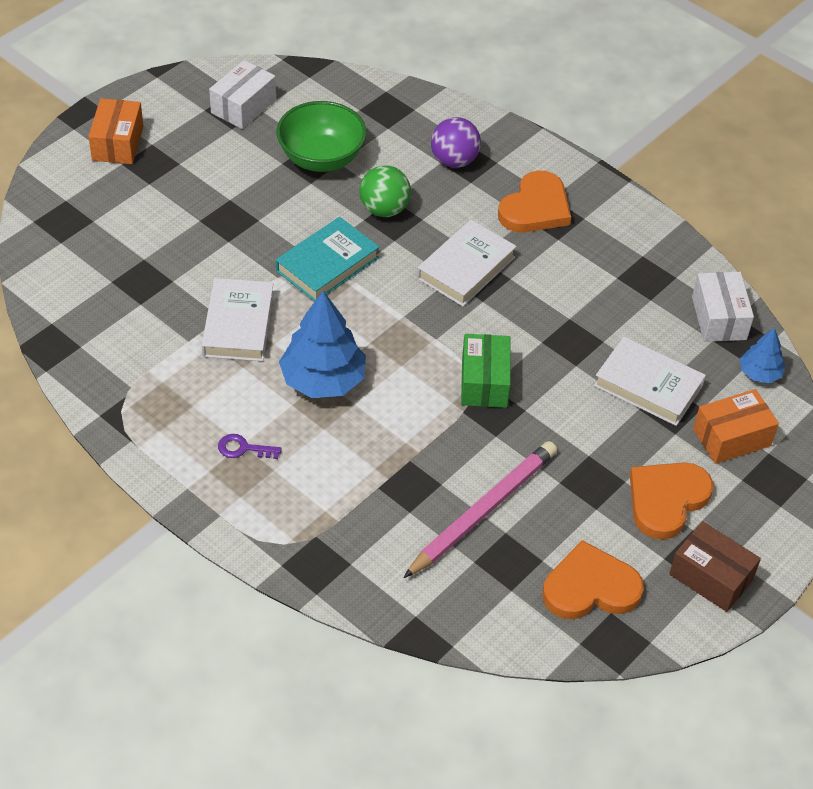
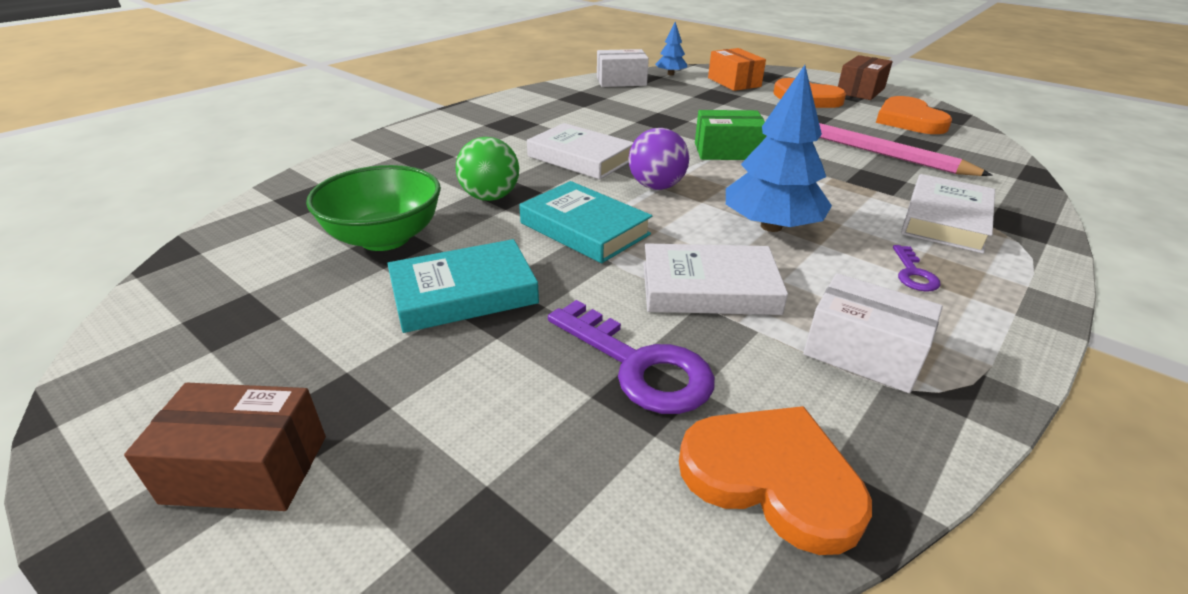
camera: 90 degrees left, 15 degrees down
orange box [88,98,143,164] -> brown box [124,383,326,511]
white box [209,60,276,129] -> white box moved to [803,273,943,393]
purple ball [431,117,481,168] -> purple ball moved to [629,128,689,190]
orange heart [498,170,571,232] -> orange heart moved to [679,406,872,555]
white book [594,336,706,426] -> white book moved to [901,174,995,254]
none -> turquoise book [387,239,539,333]
none -> purple key [548,300,715,414]

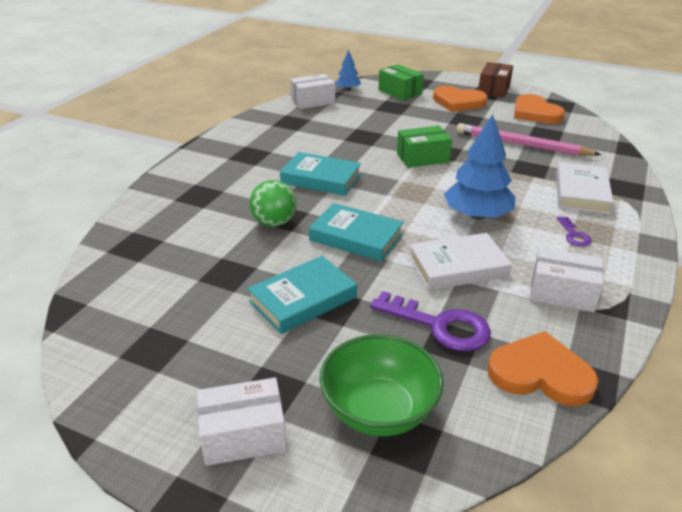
camera: 15 degrees left, 0 degrees up
brown box [124,383,326,511] -> white box [197,377,287,466]
green bowl [306,165,441,251] -> green bowl moved to [320,334,444,437]
white book [527,123,633,180] -> turquoise book [280,152,361,196]
purple ball [629,128,689,190] -> none
orange box [708,48,766,91] -> green box [379,64,424,101]

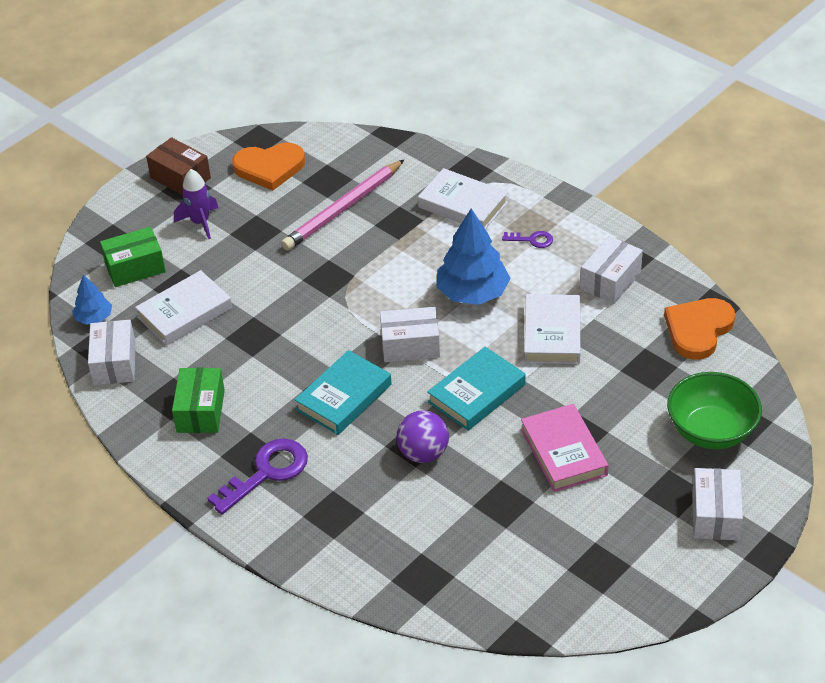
camera: 70 degrees left, 10 degrees up
turquoise book [247,256,357,334] -> pink book [521,404,608,492]
green ball [249,180,297,227] -> purple ball [397,410,449,463]
purple key [370,291,491,352] -> purple key moved to [207,439,308,514]
green box [397,126,452,168] -> green box moved to [172,368,225,433]
orange heart [433,86,488,112] -> purple rocket [174,169,218,239]
none -> white book [135,270,232,346]
none -> white box [380,307,440,362]

